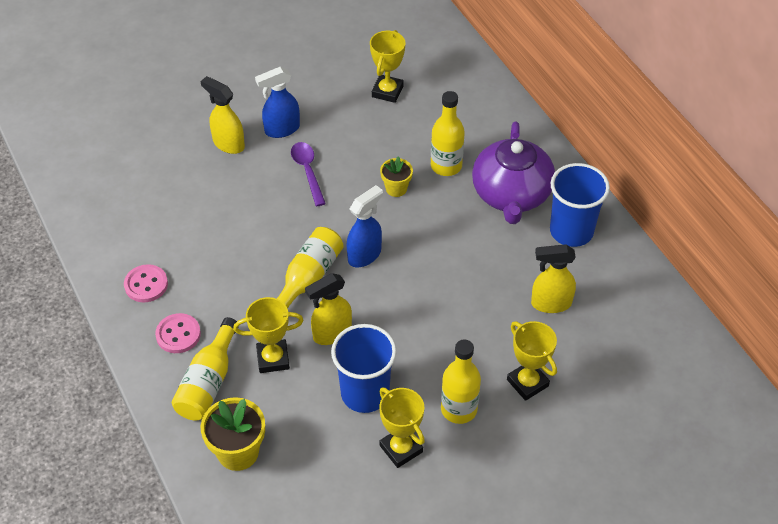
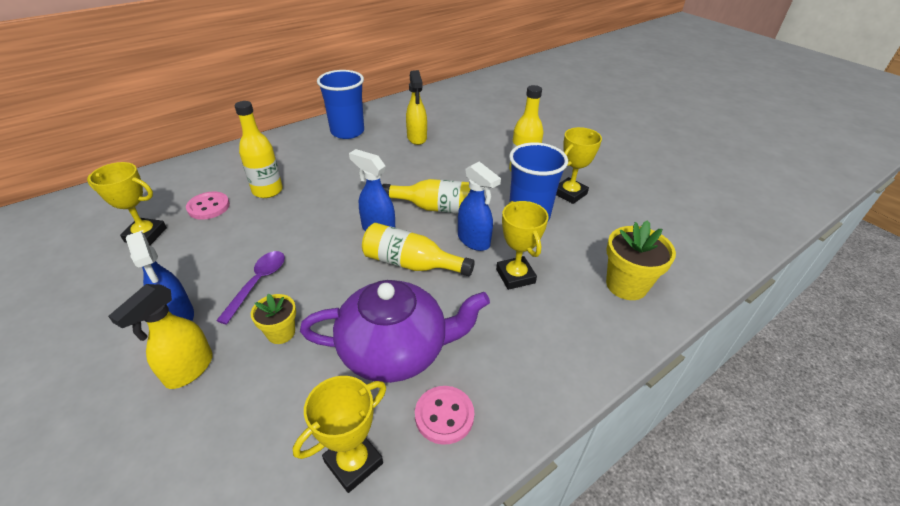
camera: 100 degrees left, 10 degrees down
pink button [155,313,201,353] -> pink button moved to [186,192,230,220]
yellow bottle [172,317,239,421] -> yellow bottle moved to [382,179,470,214]
purple spoon [291,142,326,206] -> purple spoon turned 135 degrees clockwise [216,251,285,325]
yellow spray bottle [305,273,352,345] -> blue spray bottle [458,161,501,251]
yellow flower pot [380,156,413,197] -> yellow flower pot moved to [251,294,296,344]
purple teapot [472,121,555,224] -> purple teapot moved to [300,280,490,383]
yellow trophy [507,321,557,401] -> yellow trophy moved to [293,376,386,493]

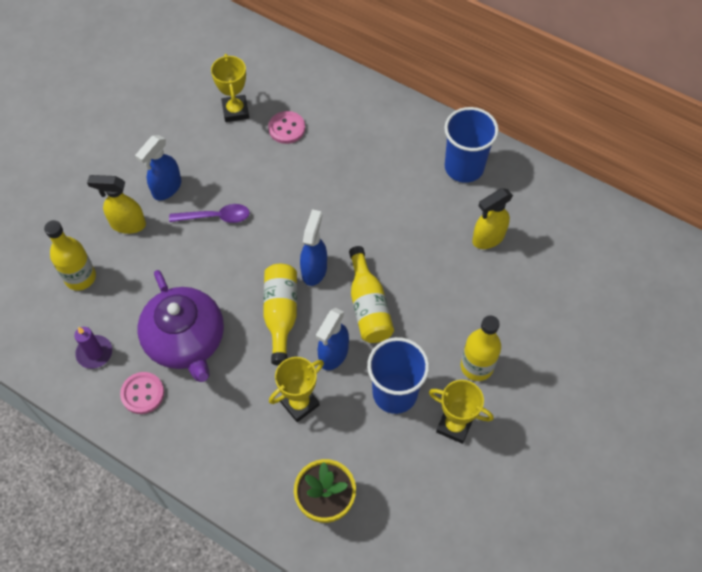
camera: 70 degrees right, 20 degrees up
yellow bottle [235,101,283,198] -> yellow bottle moved to [44,220,96,291]
yellow flower pot [251,294,296,344] -> none
yellow trophy [293,376,386,493] -> purple candle [74,327,112,369]

